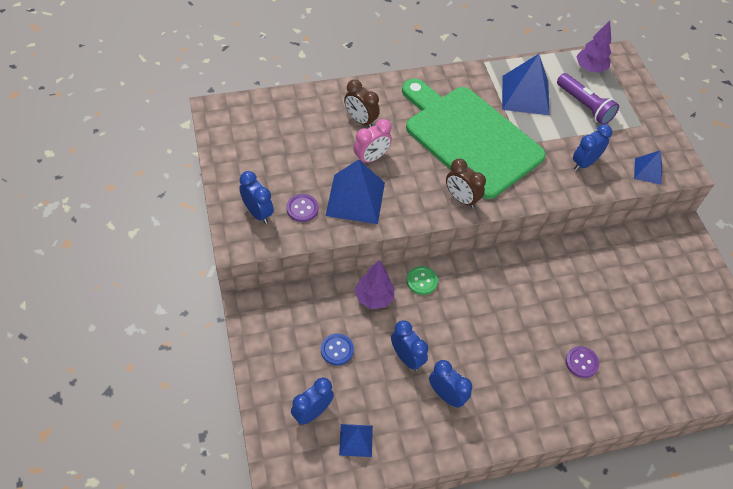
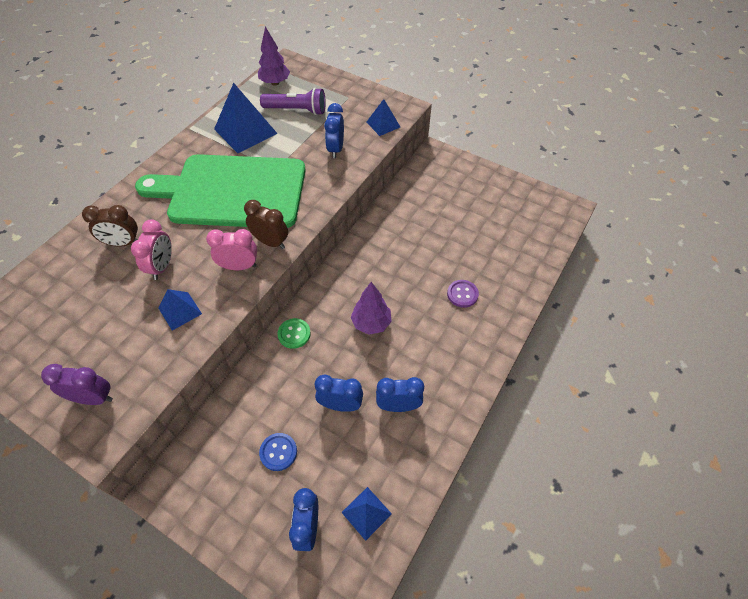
camera: 40 degrees left, 0 degrees up
blue clock [239,171,274,224] -> purple clock [41,364,113,405]
purple button [286,194,319,222] -> none
blue pyramid [325,159,385,224] -> blue pyramid [158,289,202,331], size x0.55
purple tree [355,260,394,309] -> purple tree moved to [351,282,391,335]
brown clock [446,159,486,208] -> brown clock turned 150 degrees counterclockwise [244,200,288,249]
none -> pink clock [206,229,257,270]

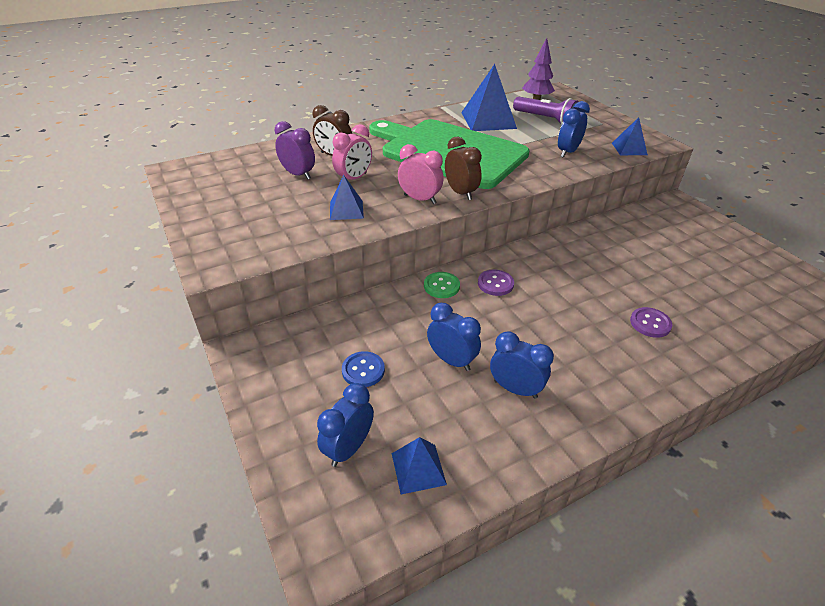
camera: 30 degrees right, 15 degrees down
purple clock [41,364,113,405] -> purple clock moved to [275,121,315,179]
purple tree [351,282,391,335] -> none
none -> purple button [478,269,514,296]

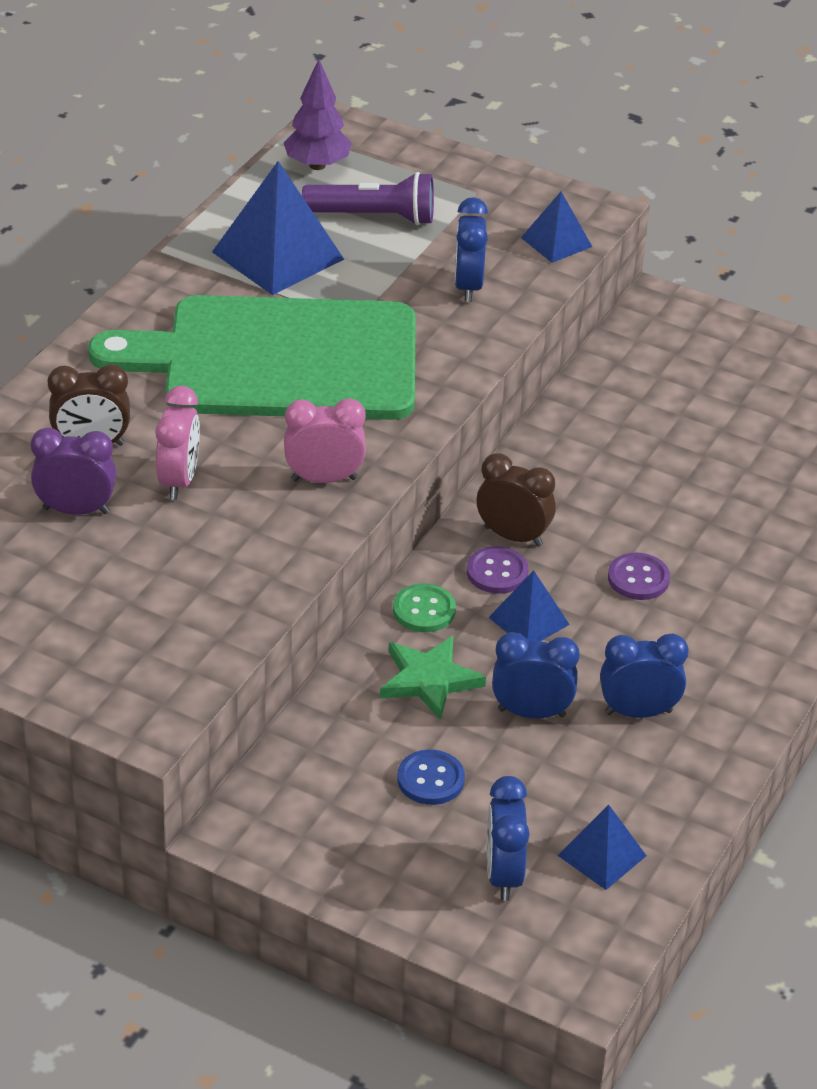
camera: 35 degrees left, 0 degrees up
blue pyramid [330,175,364,220] -> blue pyramid moved to [488,570,570,641]
brown clock [445,137,482,200] -> brown clock moved to [477,453,556,547]
purple button [630,307,672,338] -> purple button moved to [608,553,670,600]
none -> green star [380,636,486,720]

